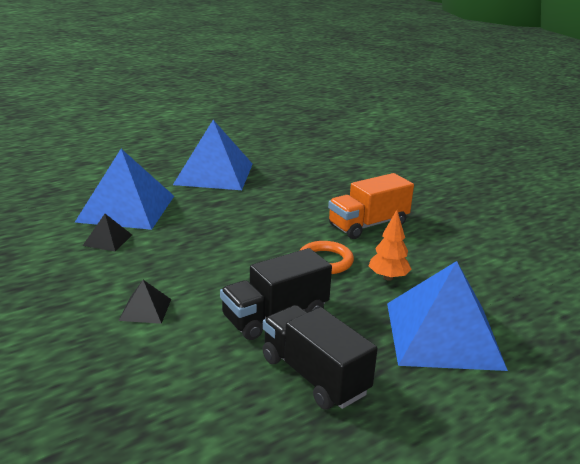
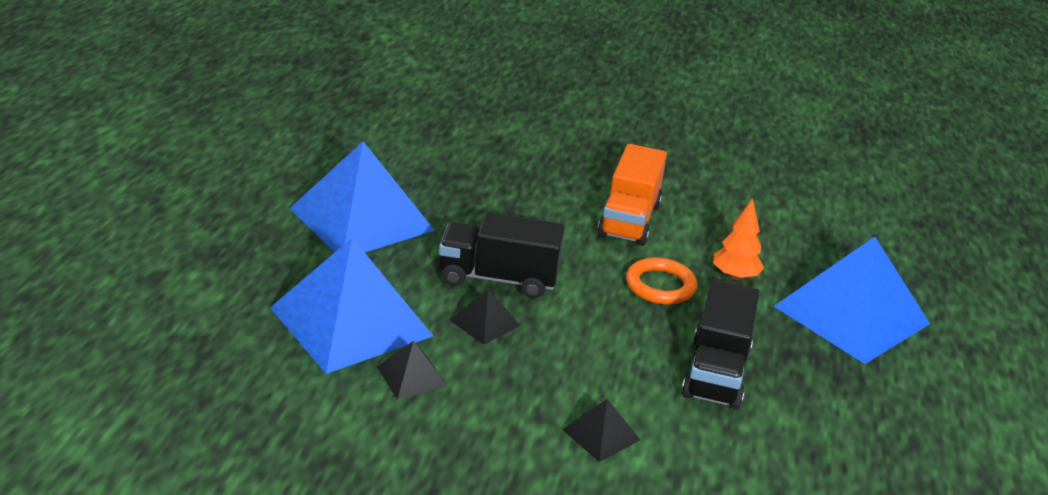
camera: 45 degrees left, 5 degrees up
black truck [262,305,378,410] -> black truck moved to [439,212,565,298]
none -> black pyramid [450,289,520,345]

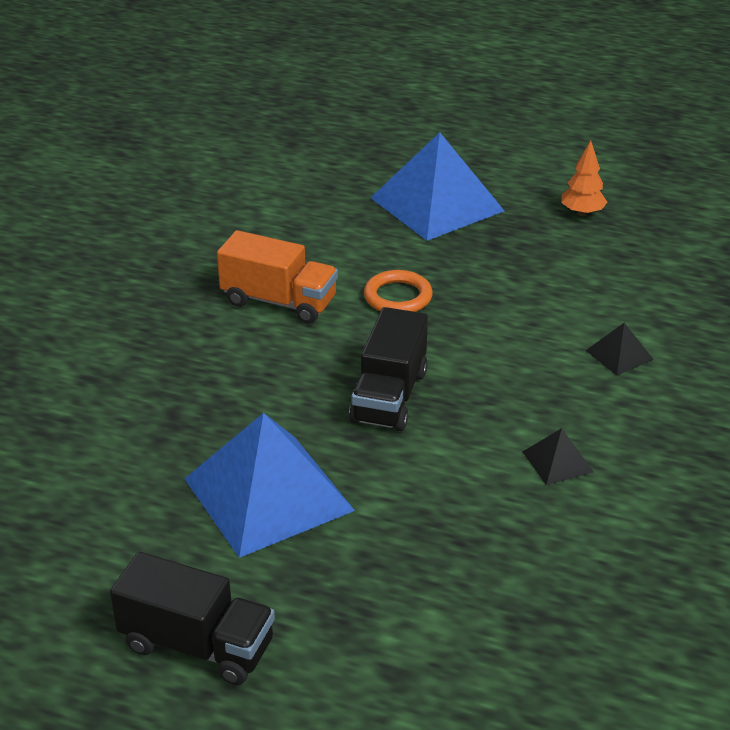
camera: 80 degrees left, 5 degrees up
blue pyramid [270,238,433,374] -> none
black pyramid [450,289,520,345] -> none
black truck [682,280,759,409] -> black truck moved to [110,552,275,685]
orange tree [713,198,764,280] -> orange tree moved to [561,140,607,216]

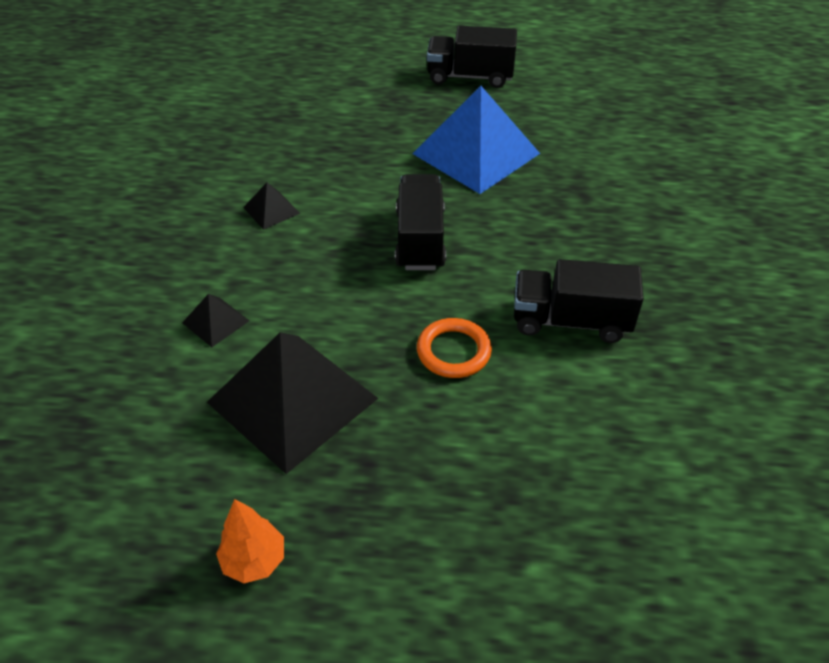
camera: 165 degrees right, 10 degrees up
orange truck [217,230,338,324] -> black truck [514,259,644,343]
blue pyramid [371,132,504,241] -> none
none -> black pyramid [207,332,378,474]

